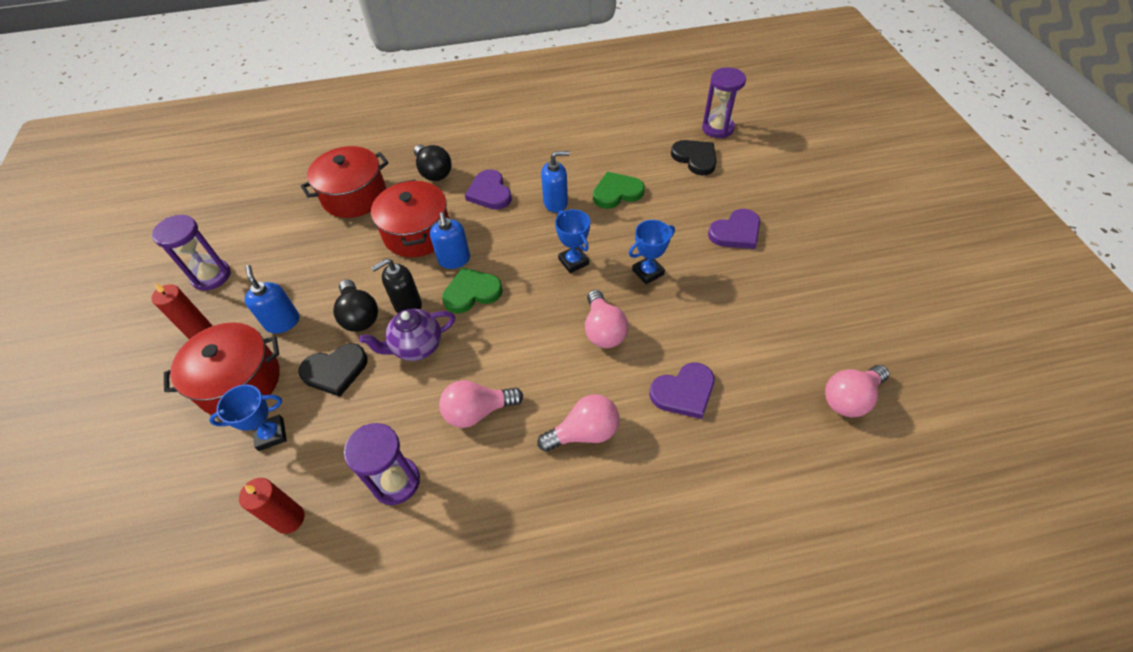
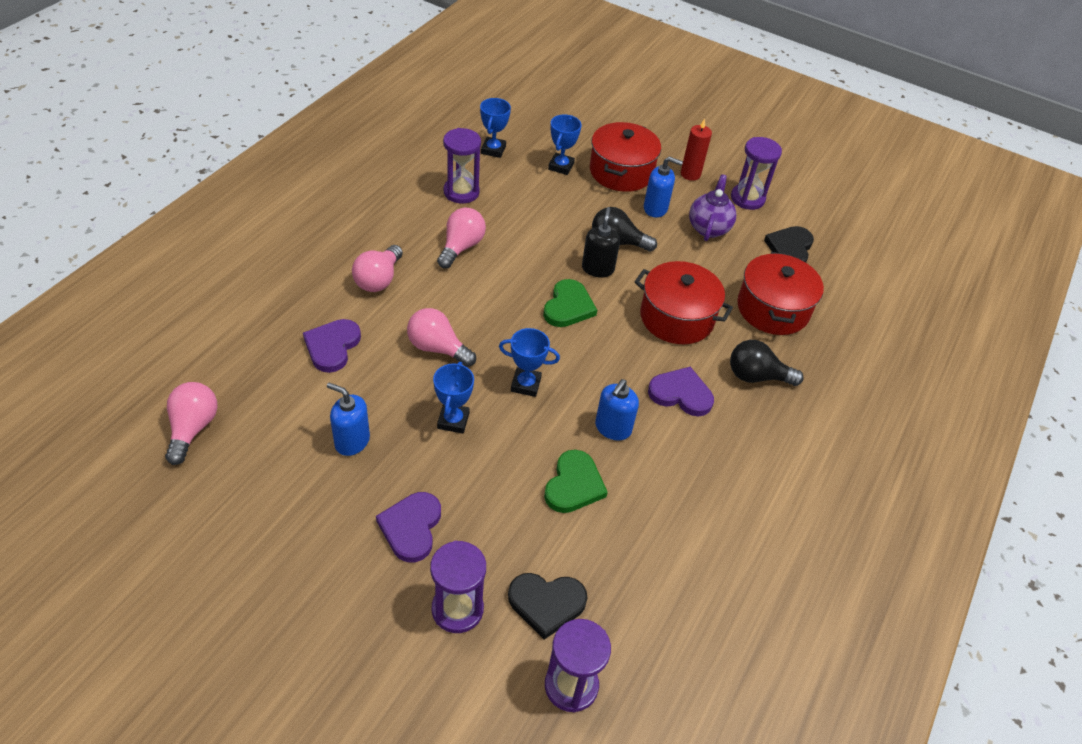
camera: 125 degrees right, 5 degrees down
red candle [239,478,304,534] -> blue trophy [480,98,511,158]
black heart [298,343,368,397] -> black heart moved to [764,226,814,262]
purple teapot [359,309,455,361] -> purple teapot moved to [689,174,736,241]
blue soap dispenser [430,212,470,269] -> blue soap dispenser moved to [327,383,370,456]
none -> purple hourglass [430,541,486,633]

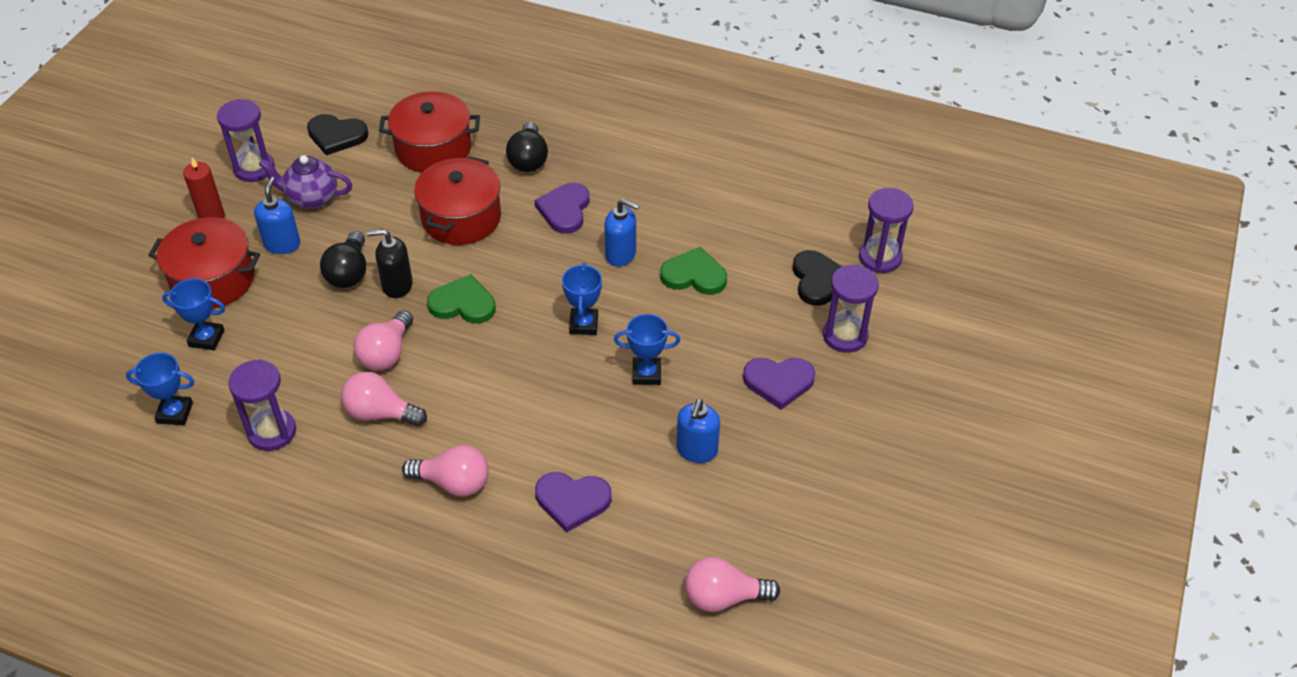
camera: 95 degrees left, 0 degrees up
pink light bulb [407,308,476,367] -> pink light bulb moved to [354,310,413,371]

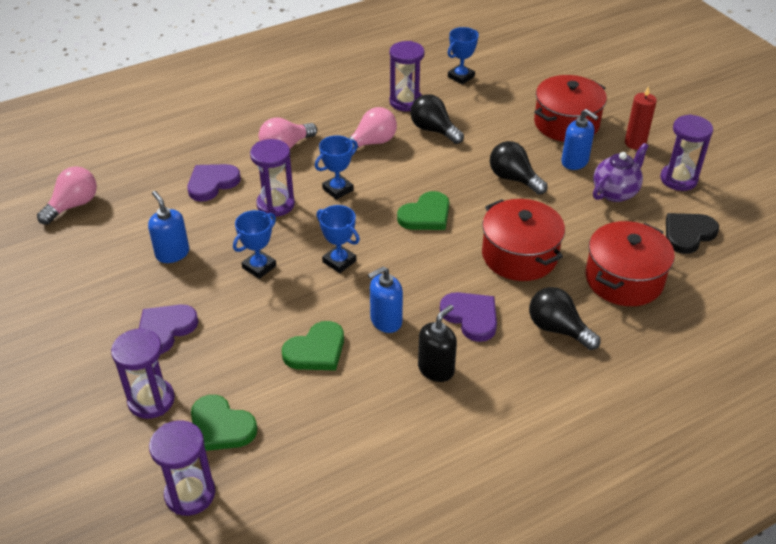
camera: 130 degrees right, 5 degrees down
blue trophy [162,278,225,350] -> blue trophy moved to [315,135,358,200]
pink light bulb [354,310,413,371] -> none
black soap dispenser [367,229,413,298] -> black soap dispenser moved to [418,305,457,382]
black heart [793,250,842,306] -> green heart [191,395,257,451]
none -> purple hourglass [250,139,295,217]
none -> black light bulb [410,94,464,144]

